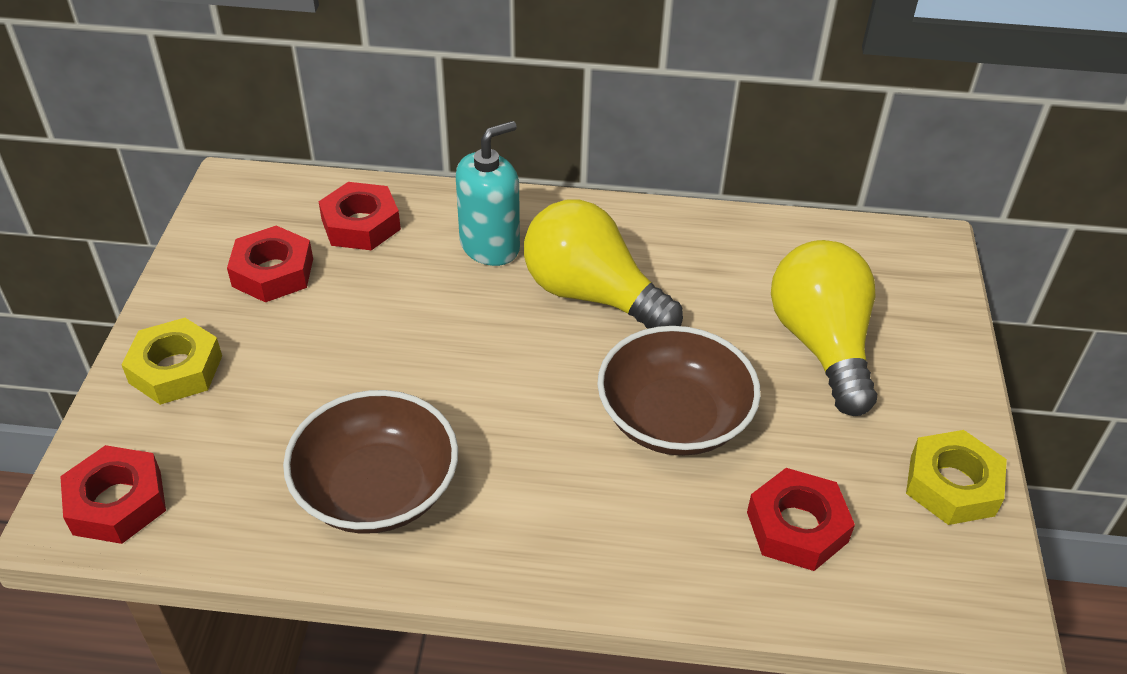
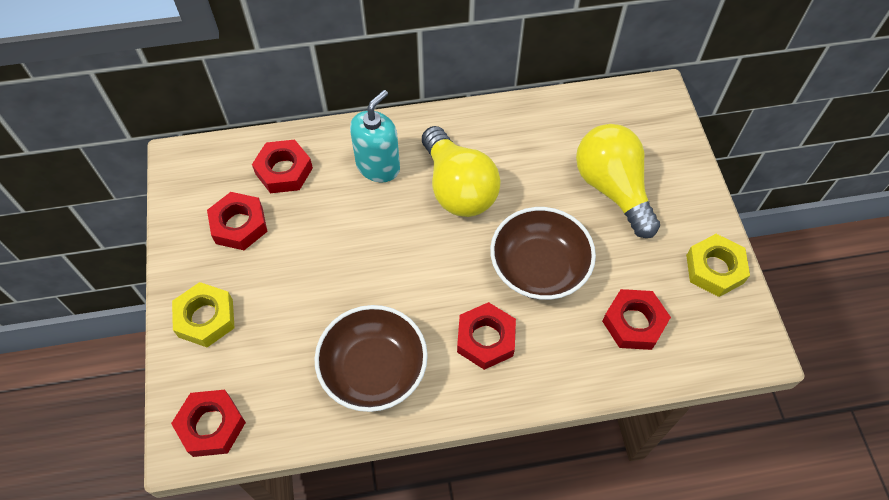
camera: 15 degrees left, 15 degrees up
yellow light bulb [524,200,683,329] -> yellow light bulb turned 135 degrees counterclockwise [422,126,501,217]
none -> red nut [457,302,516,370]

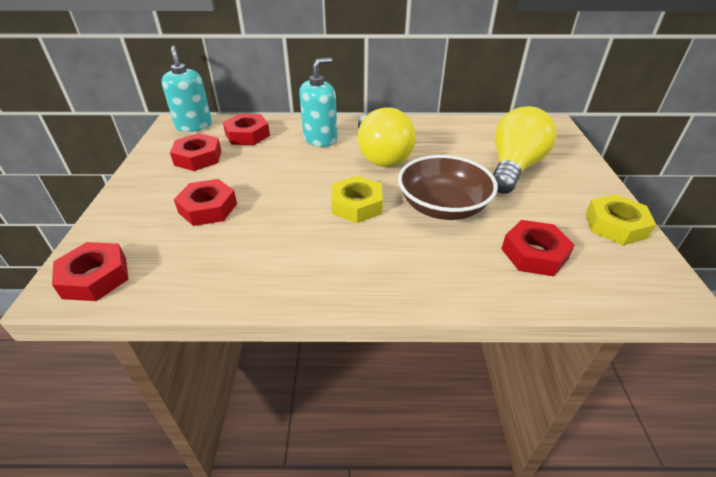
camera: 10 degrees right, 20 degrees down
yellow nut [172,282,235,347] -> yellow nut moved to [331,176,383,223]
brown bowl [314,305,428,412] -> none
red nut [457,302,516,370] -> red nut moved to [174,179,237,226]
yellow light bulb [576,124,660,238] -> yellow light bulb turned 45 degrees clockwise [493,106,557,194]
none -> turquoise soap dispenser [161,46,212,132]

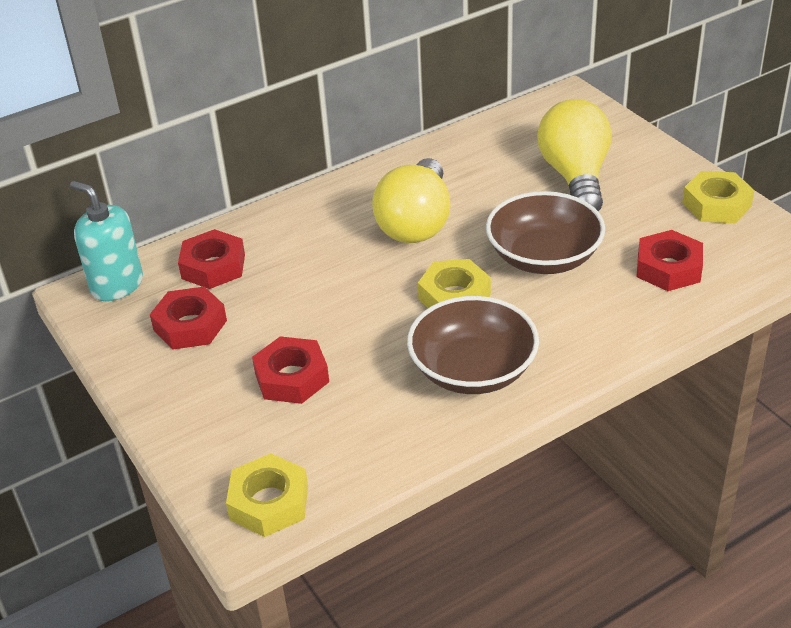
camera: 30 degrees left, 0 degrees up
red nut [52,242,128,301] -> yellow nut [226,453,308,537]
turquoise soap dispenser [299,57,337,147] -> none
yellow light bulb [358,107,416,167] -> yellow light bulb turned 60 degrees clockwise [372,158,450,243]
none -> brown bowl [407,296,539,394]

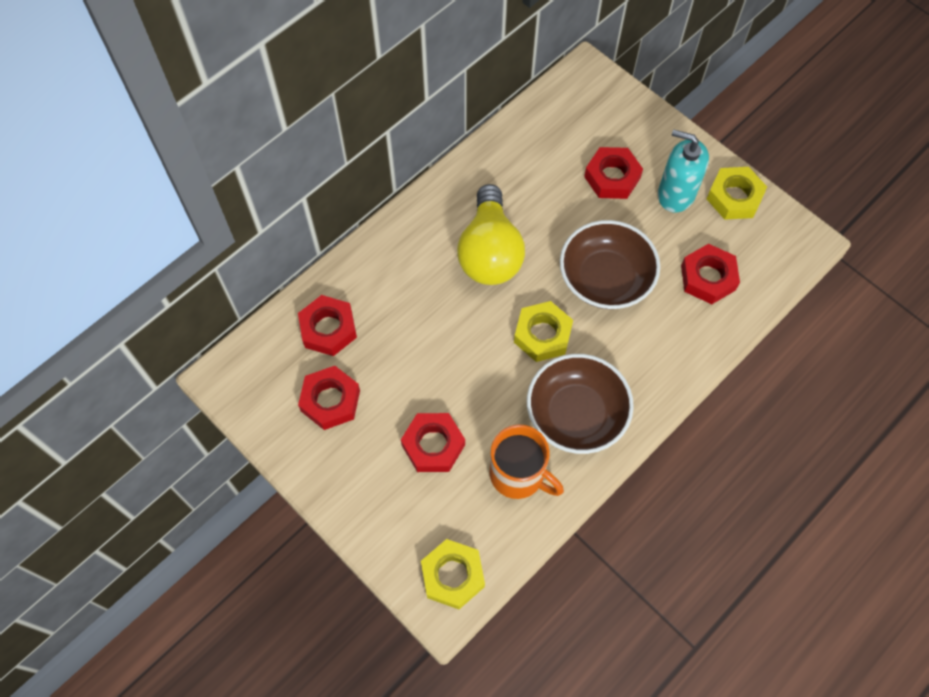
camera: 15 degrees left, 25 degrees up
turquoise soap dispenser [70,181,143,301] -> turquoise soap dispenser moved to [658,129,709,213]
yellow light bulb [537,99,611,211] -> red nut [584,147,643,199]
none -> orange mug [490,425,564,499]

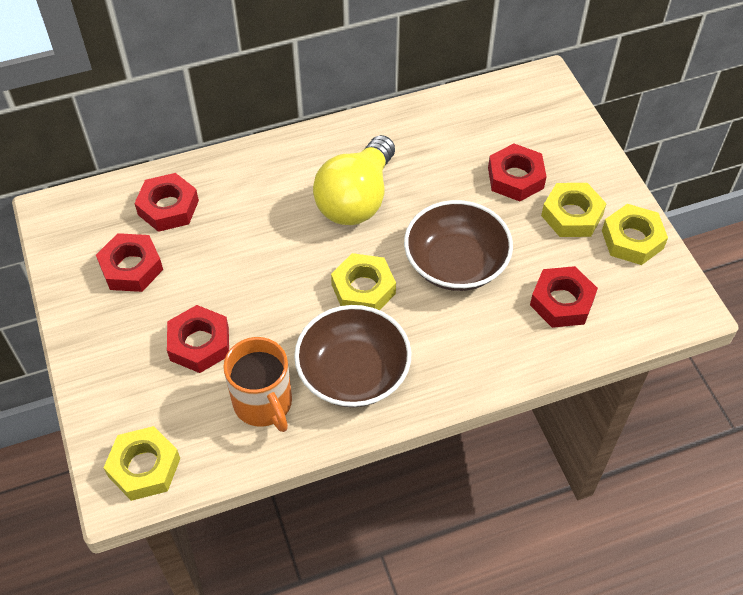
camera: 25 degrees right, 10 degrees down
turquoise soap dispenser [658,129,709,213] -> yellow nut [541,183,607,237]

